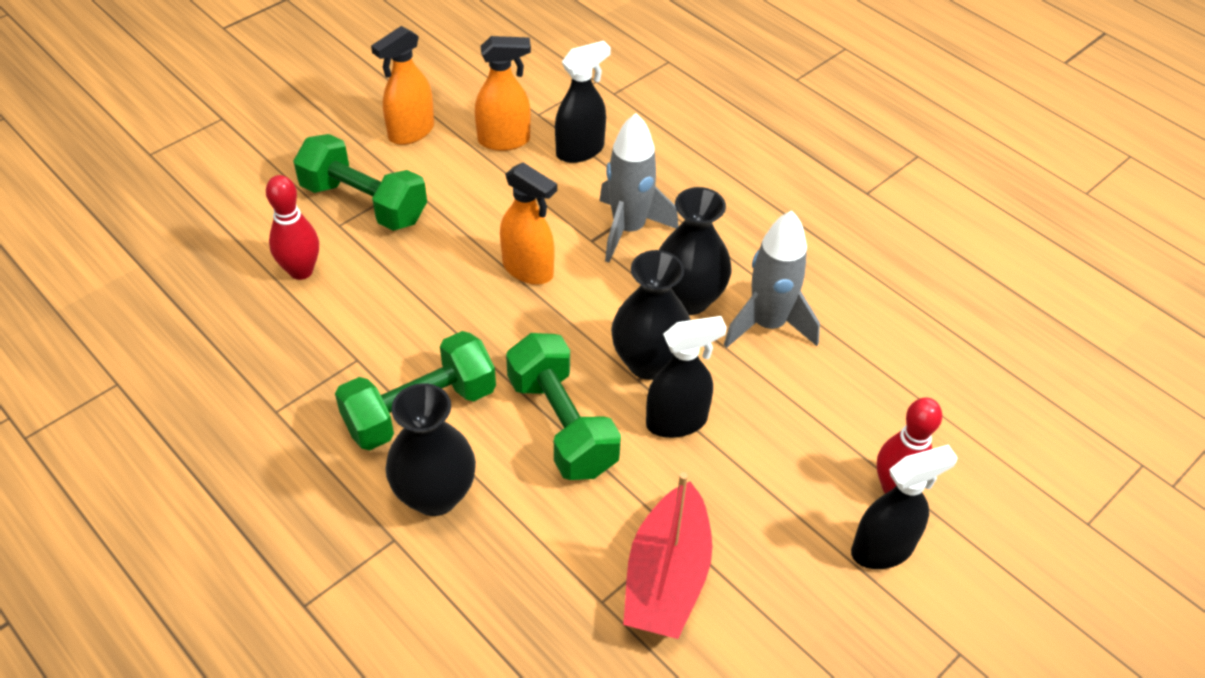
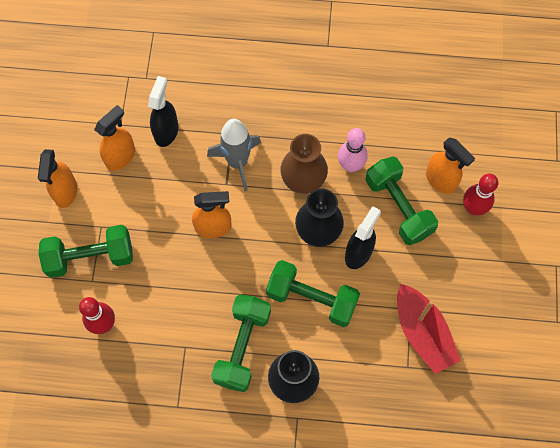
camera: 40 degrees left, 20 degrees up
black vase [659,187,731,315] -> brown vase [280,134,328,194]
grey rocket [724,211,820,348] -> pink bowling pin [338,128,368,172]
black spray bottle [851,445,957,569] -> none
none -> green dumbbell [366,157,438,245]
none -> orange spray bottle [426,137,475,194]

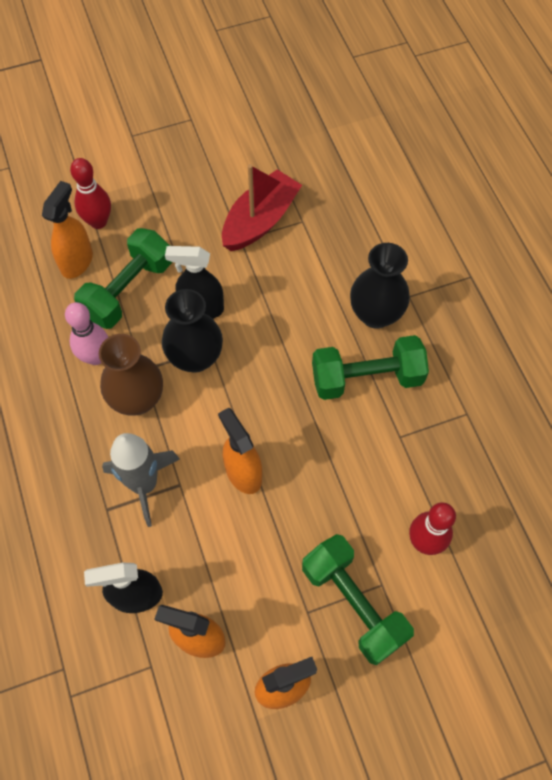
camera: 115 degrees left, 5 degrees down
green dumbbell [266,260,360,327] -> none

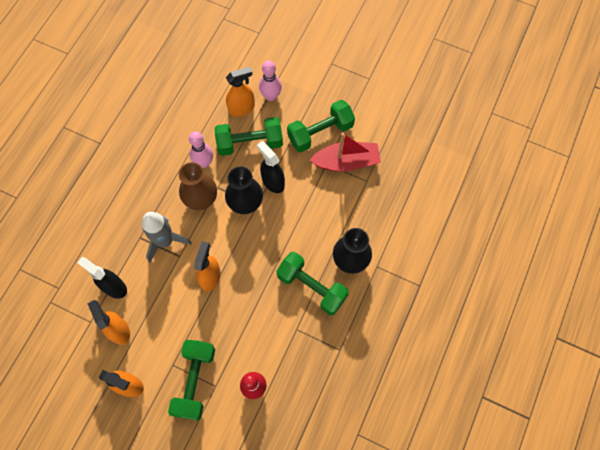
camera: 45 degrees right, 5 degrees up
red bowling pin [70,158,111,229] -> pink bowling pin [259,60,282,101]
none -> green dumbbell [287,100,355,152]

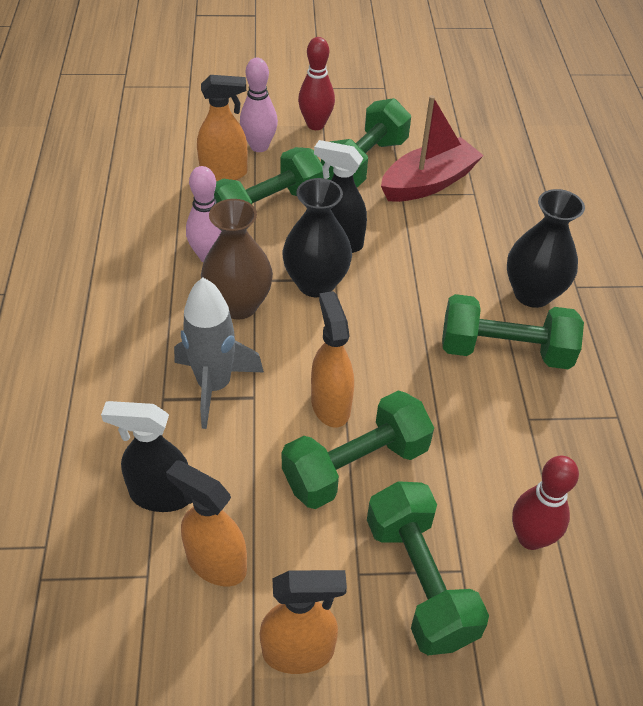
camera: 30 degrees left, 20 degrees down
orange spray bottle [226,67,255,117] -> orange spray bottle turned 45 degrees clockwise [197,75,247,182]
none -> green dumbbell [282,390,434,509]
none -> red bowling pin [298,37,335,130]

